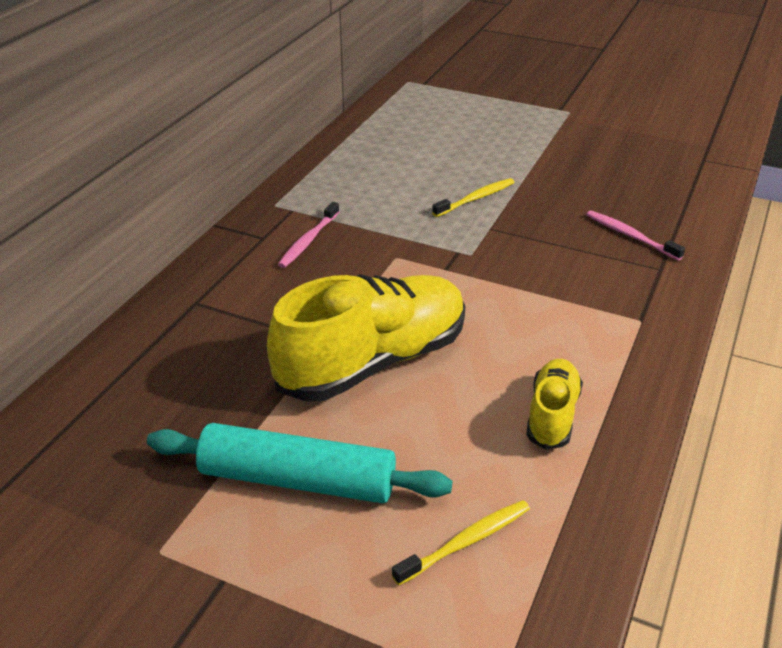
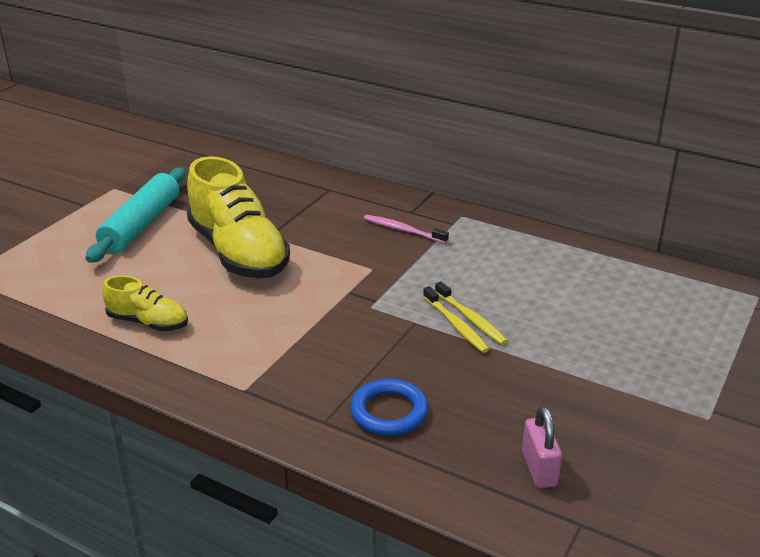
camera: 95 degrees right, 5 degrees down
yellow toothbrush [392,500,530,585] -> yellow toothbrush moved to [423,286,489,353]
pink toothbrush [586,210,685,261] -> blue ring [350,379,428,436]
none -> pink padlock [522,406,562,488]

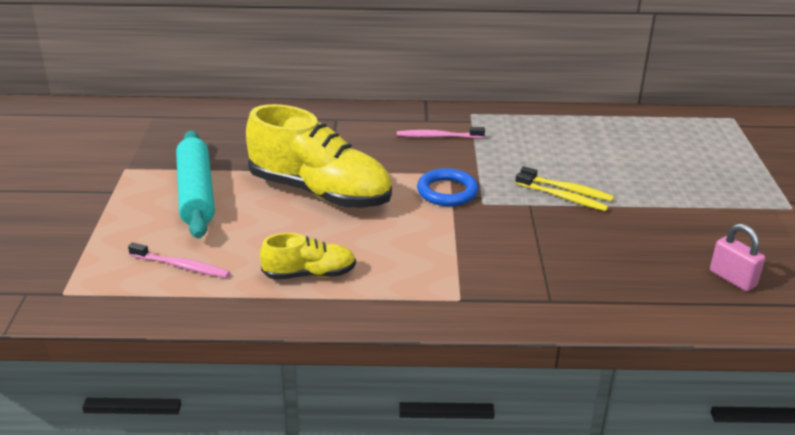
camera: 30 degrees left, 0 degrees up
blue ring [350,379,428,436] -> blue ring moved to [417,168,478,206]
none -> pink toothbrush [128,242,230,278]

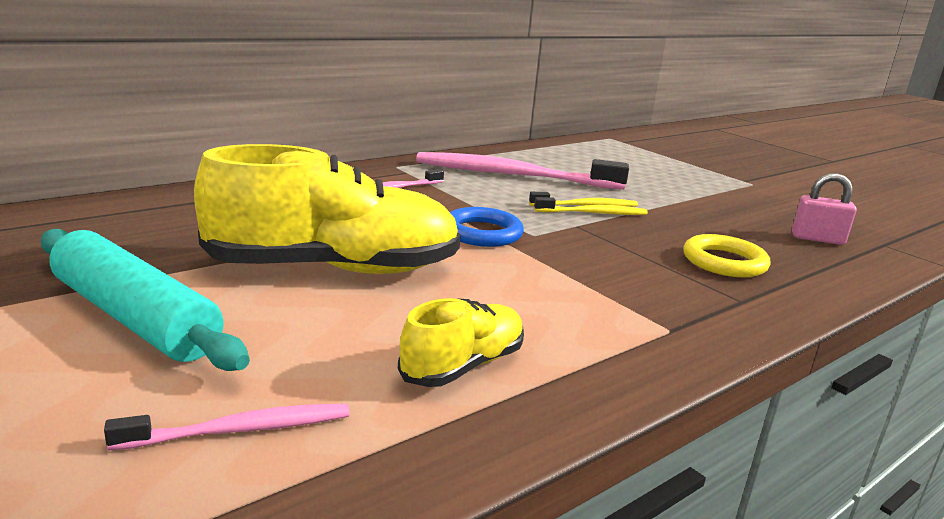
camera: 40 degrees left, 10 degrees down
none -> pink toothbrush [416,152,629,190]
none -> yellow ring [683,234,771,277]

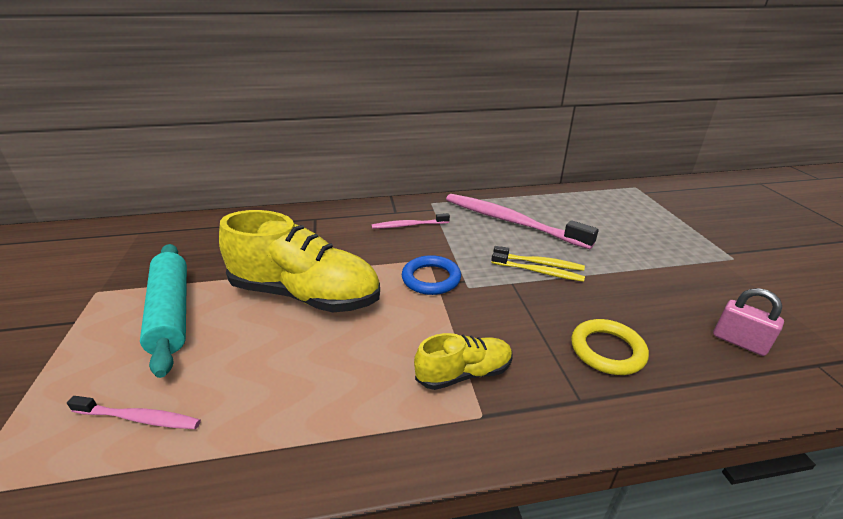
camera: 30 degrees right, 10 degrees up
yellow shoe [398,298,524,387] -> yellow shoe moved to [414,333,513,390]

